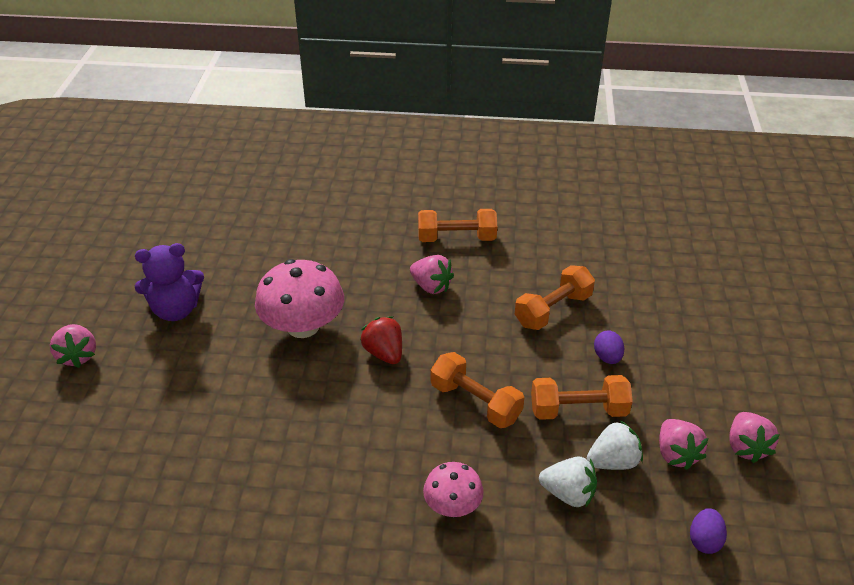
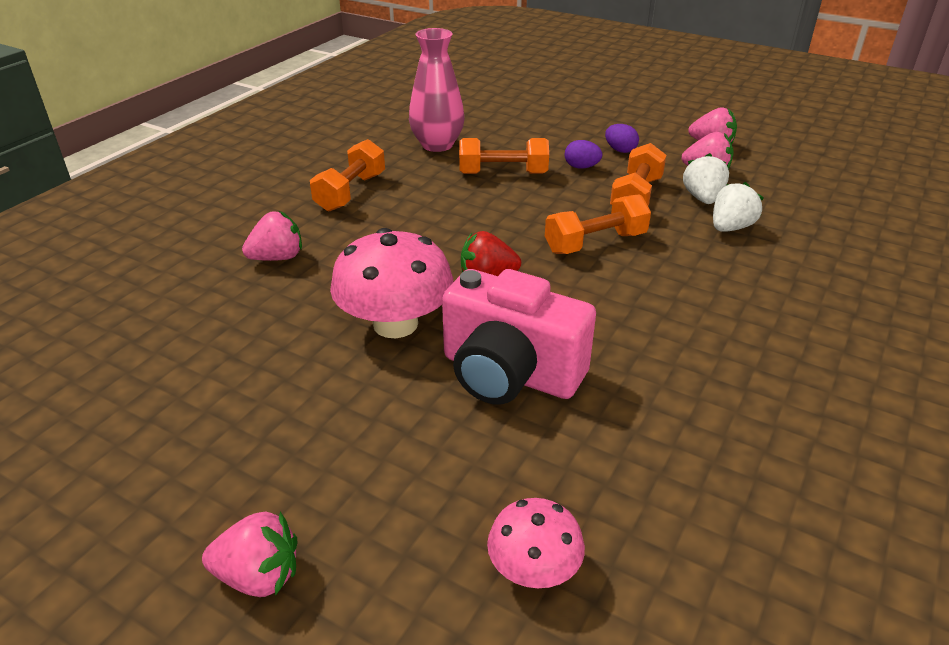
camera: 65 degrees left, 5 degrees down
purple teddy bear [135,243,204,321] -> none
pink strawberry [410,255,454,294] -> pink strawberry moved to [242,211,302,261]
pink mushroom [423,462,484,517] -> pink mushroom moved to [487,498,585,588]
orange dumbbell [515,265,595,330] -> orange dumbbell turned 75 degrees counterclockwise [459,138,549,174]
purple egg [690,508,727,554] -> purple egg moved to [605,124,639,153]
none -> pink vase [409,28,464,152]
none -> pink camera [442,269,596,405]

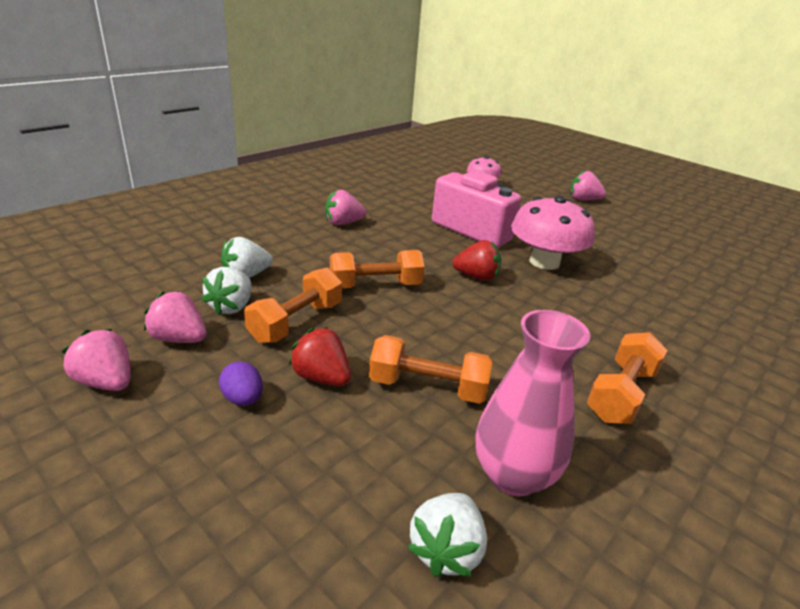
camera: 170 degrees left, 5 degrees down
pink strawberry [242,211,302,261] -> pink strawberry moved to [325,190,366,225]
purple egg [565,140,602,169] -> red strawberry [289,327,351,386]
none -> white strawberry [407,493,487,577]

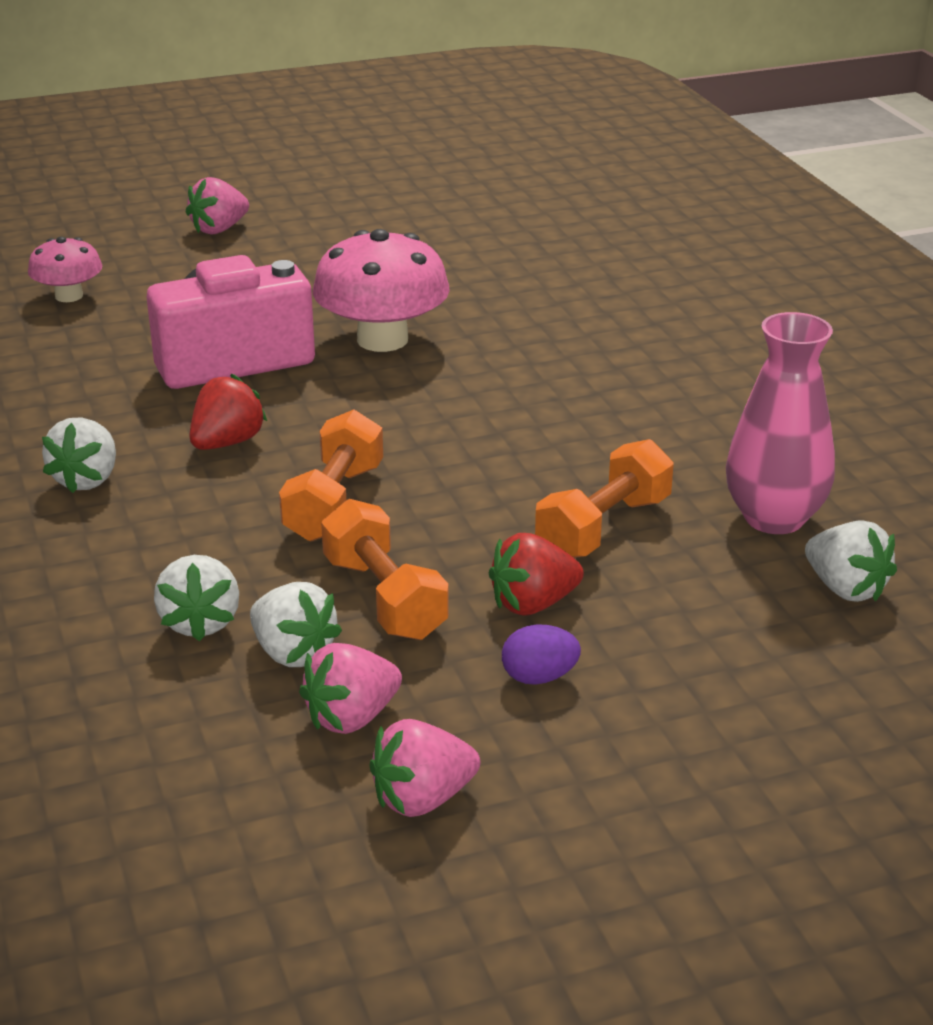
camera: 60 degrees left, 0 degrees up
pink strawberry [325,190,366,225] -> white strawberry [42,418,116,493]
red strawberry [452,240,501,281] -> red strawberry moved to [189,374,267,450]
orange dumbbell [587,332,668,424] -> none

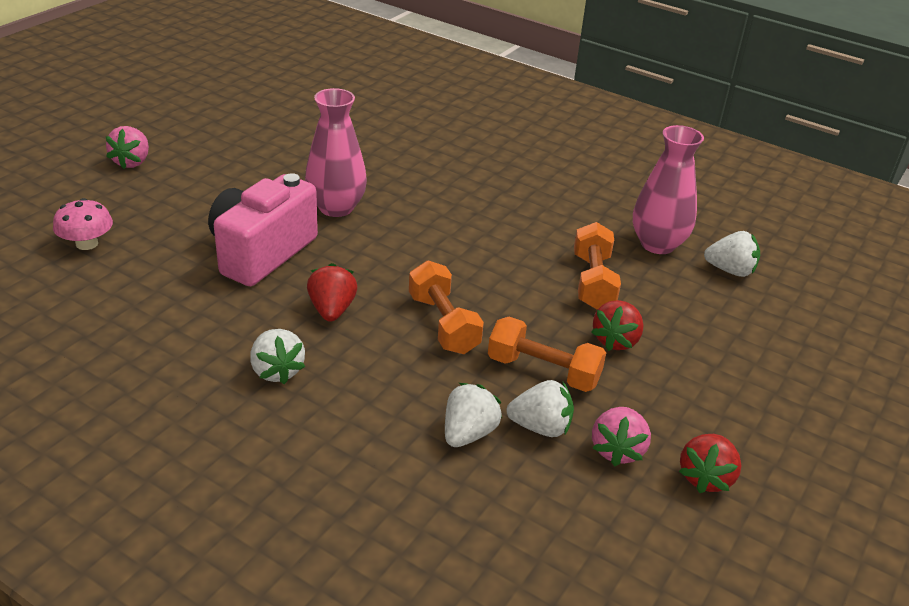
camera: 40 degrees left, 5 degrees up
white strawberry [154,555,239,641] -> white strawberry turned 105 degrees counterclockwise [445,383,502,447]
pink mushroom [313,229,450,352] -> pink vase [305,88,367,217]
pink strawberry [369,719,480,817] -> red strawberry [679,434,741,493]
purple egg [502,624,581,685] -> none

